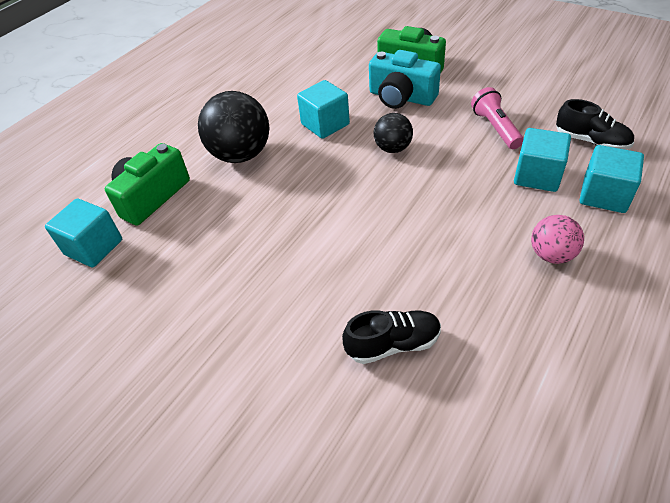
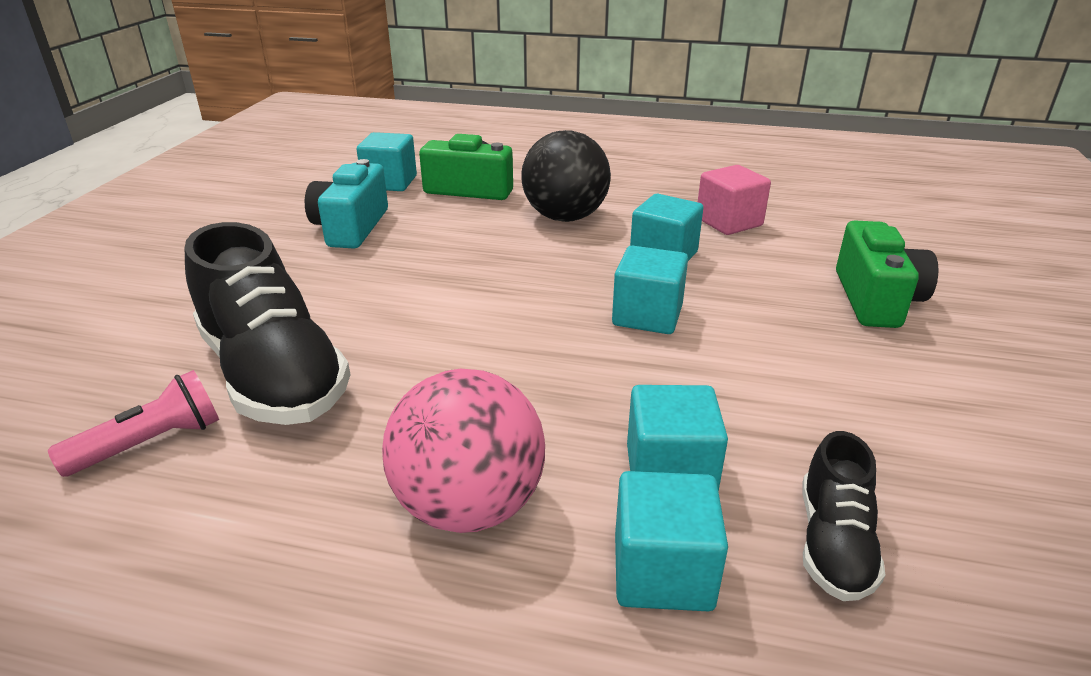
camera: 65 degrees right, 15 degrees down
black shoe [342,310,441,364] -> black shoe [185,222,351,425], size x1.95
turquoise camera [369,50,441,109] -> turquoise camera moved to [305,159,388,248]
black ball [374,113,413,153] -> turquoise cube [612,245,688,334]
pink flashlight [471,87,524,149] -> pink flashlight moved to [48,370,219,477]
pink ball [531,215,584,264] -> pink ball [382,369,545,533], size x1.79
none -> pink cube [698,165,771,235]

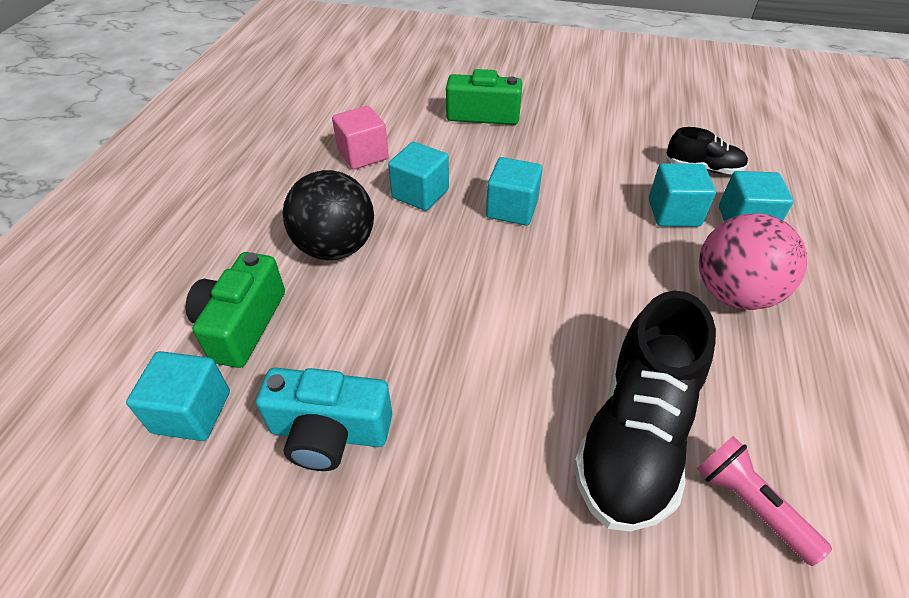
camera: 90 degrees left, 15 degrees up
black shoe [185,222,351,425] -> black shoe turned 150 degrees clockwise [574,291,716,531]

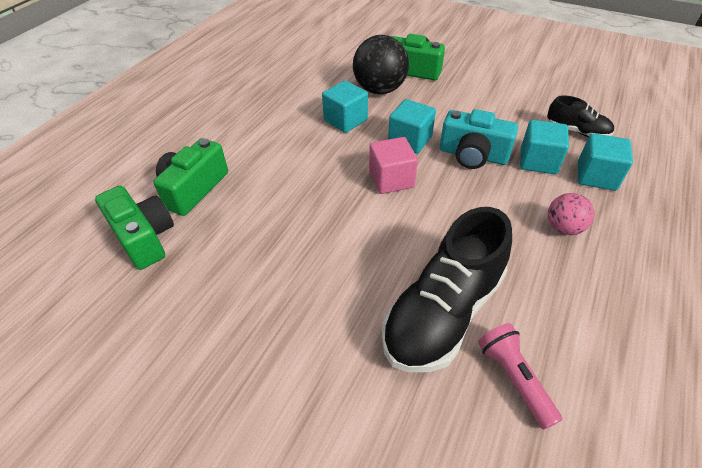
camera: 15 degrees right, 0 degrees up
turquoise cube [126,351,230,441] -> green camera [95,186,174,270]
turquoise camera [256,368,392,471] -> turquoise camera moved to [440,109,518,169]
black ball [283,170,374,260] -> black ball moved to [353,35,409,94]
pink cube [332,106,389,169] -> pink cube moved to [369,137,418,194]
pink ball [699,213,807,310] -> pink ball [548,193,594,235], size x0.56

